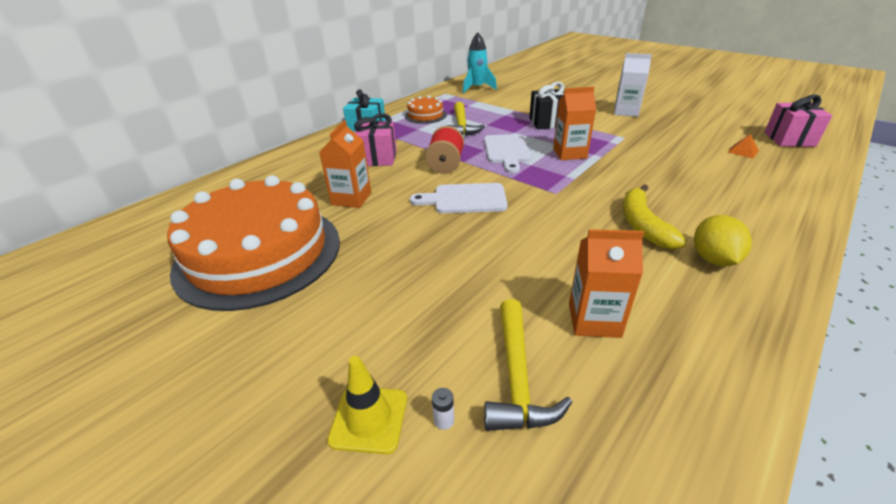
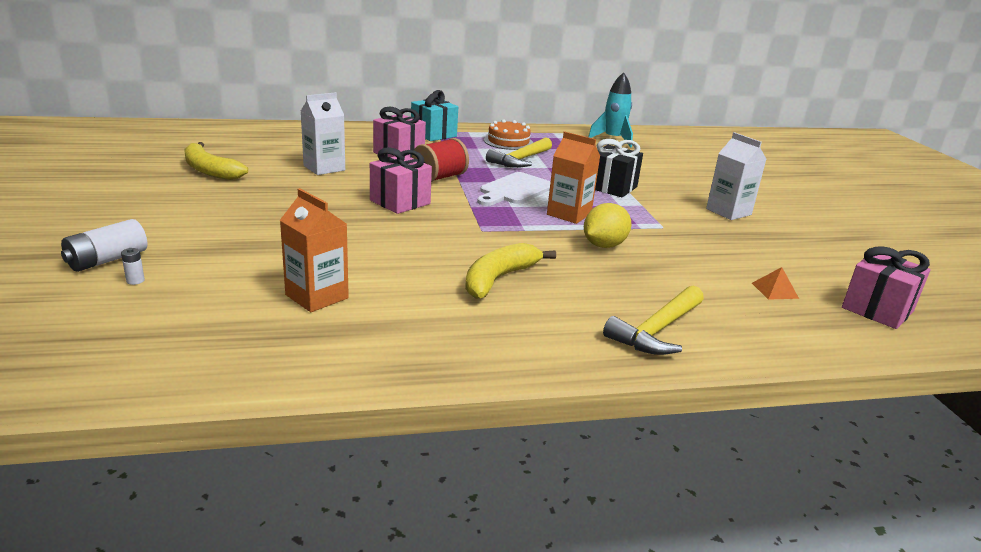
camera: 35 degrees right, 10 degrees down
orange cake [167,175,340,311] -> yellow banana [184,142,248,180]
orange carton [319,121,371,208] -> white carton [301,92,345,175]
yellow traffic cone [327,356,407,454] -> white battery [61,219,147,272]
white cutting board [410,183,508,213] -> pink gift [370,147,432,214]
yellow hammer [484,299,572,431] -> yellow hammer moved to [603,285,704,355]
yellow lemon [694,215,752,266] -> yellow lemon moved to [584,203,632,248]

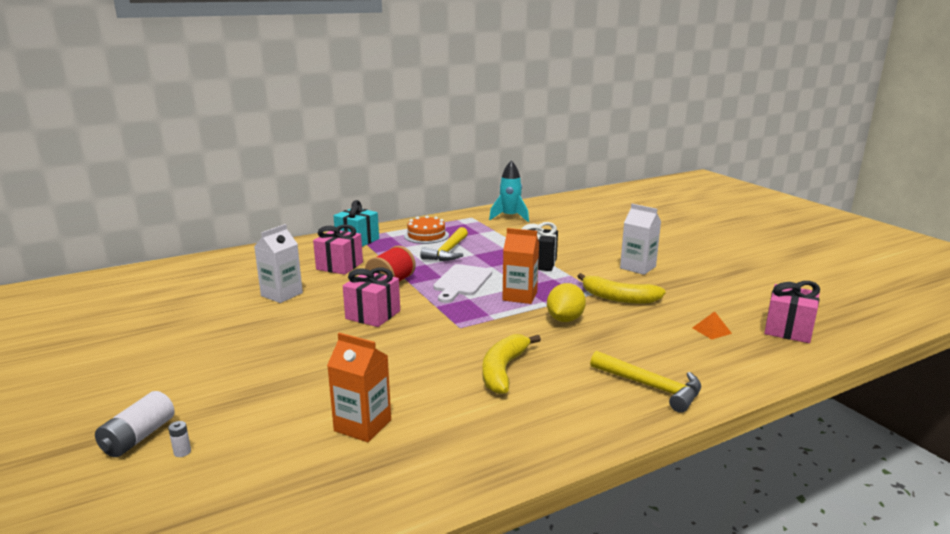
camera: 15 degrees left, 5 degrees down
yellow banana [184,142,248,180] -> yellow banana moved to [578,273,666,304]
yellow hammer [603,285,704,355] -> yellow hammer turned 75 degrees counterclockwise [590,351,701,413]

